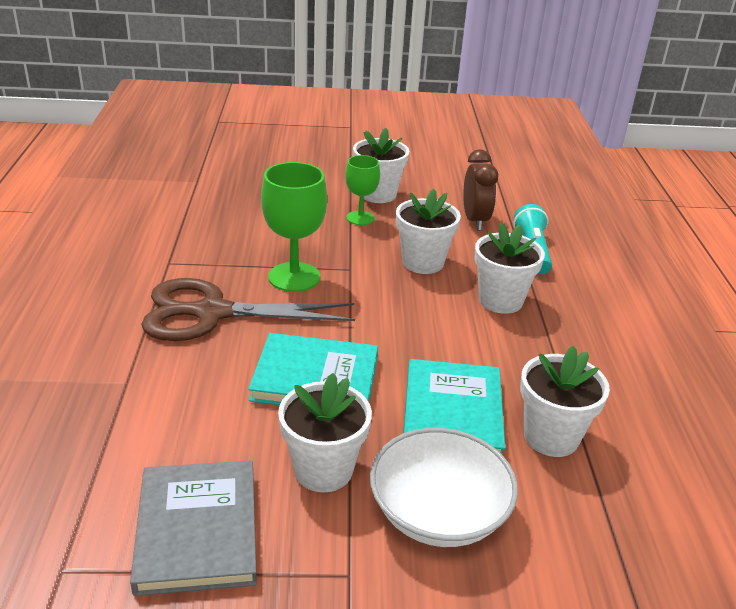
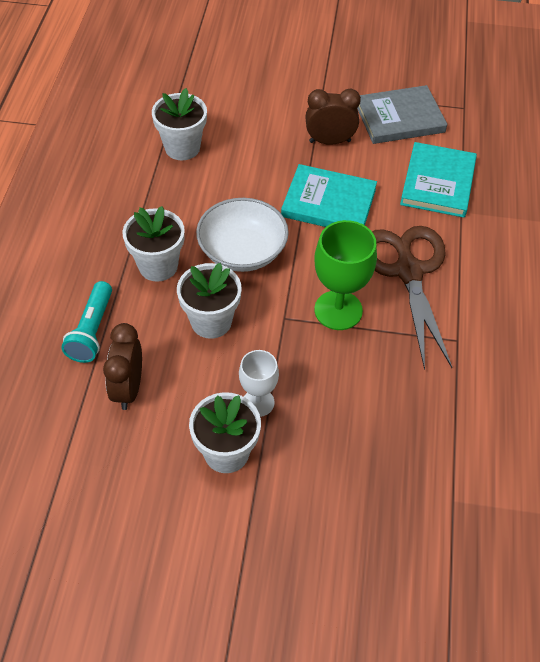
camera: 170 degrees left, 20 degrees up
grey book [130,460,257,596] -> grey book turned 75 degrees clockwise [357,85,447,144]
brown scissors [141,278,355,341] -> brown scissors turned 105 degrees counterclockwise [372,226,452,370]
white flower pot [278,373,372,493] -> brown clock [305,89,361,145]
green goblet [345,155,380,225] -> white goblet [239,350,279,417]
white bowl [370,428,518,547] -> white bowl moved to [196,198,289,272]
turquoise book [403,359,505,455] -> turquoise book moved to [400,142,477,218]

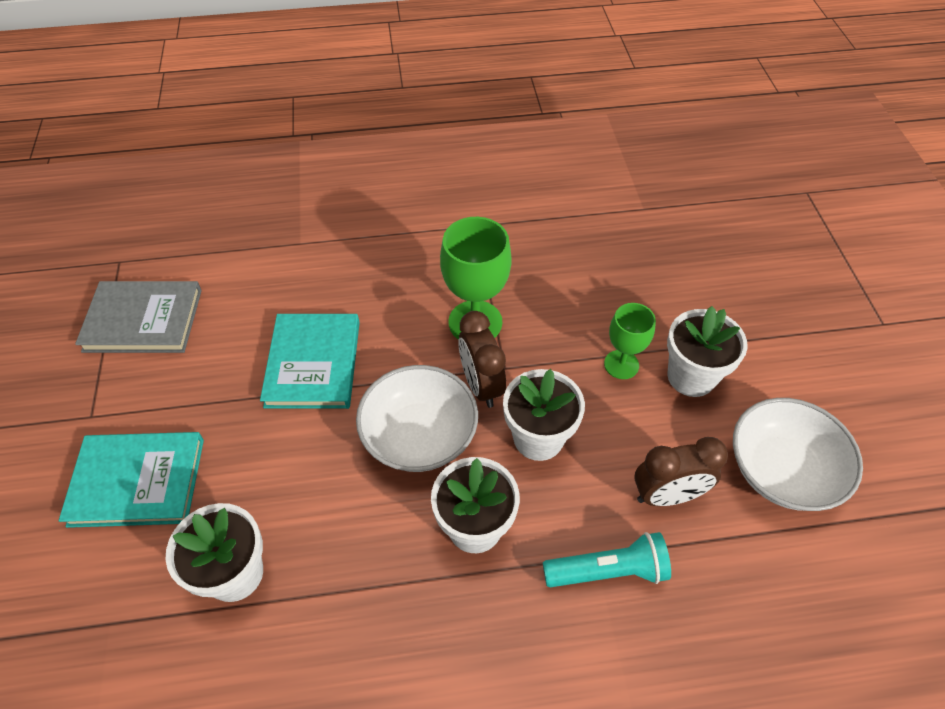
camera: 105 degrees left, 0 degrees up
white goblet [239,350,279,417] -> green goblet [604,303,656,379]
brown clock [305,89,361,145] -> brown clock moved to [458,311,506,408]
grey book [357,85,447,144] -> grey book turned 60 degrees counterclockwise [75,281,202,353]
brown scissors [372,226,452,370] -> none
turquoise book [400,142,477,218] -> turquoise book moved to [59,432,204,528]
none -> white bowl [733,398,863,511]

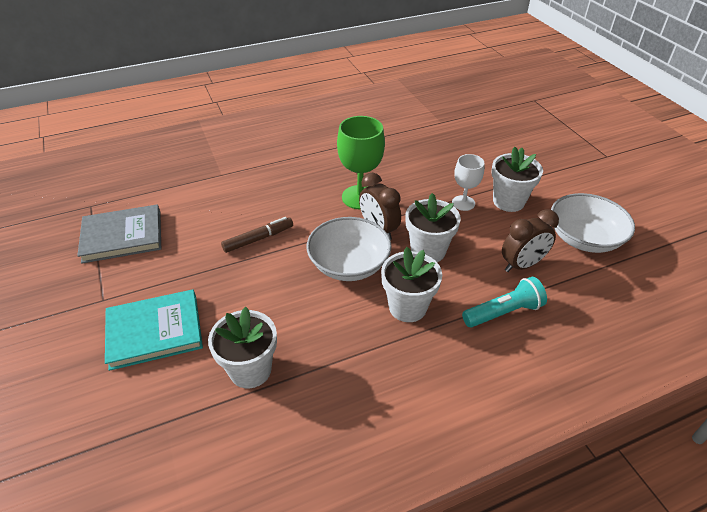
camera: 15 degrees left, 10 degrees down
turquoise book [260,314,360,409] -> brown marker [221,217,293,253]
green goblet [604,303,656,379] -> white goblet [452,154,484,211]

